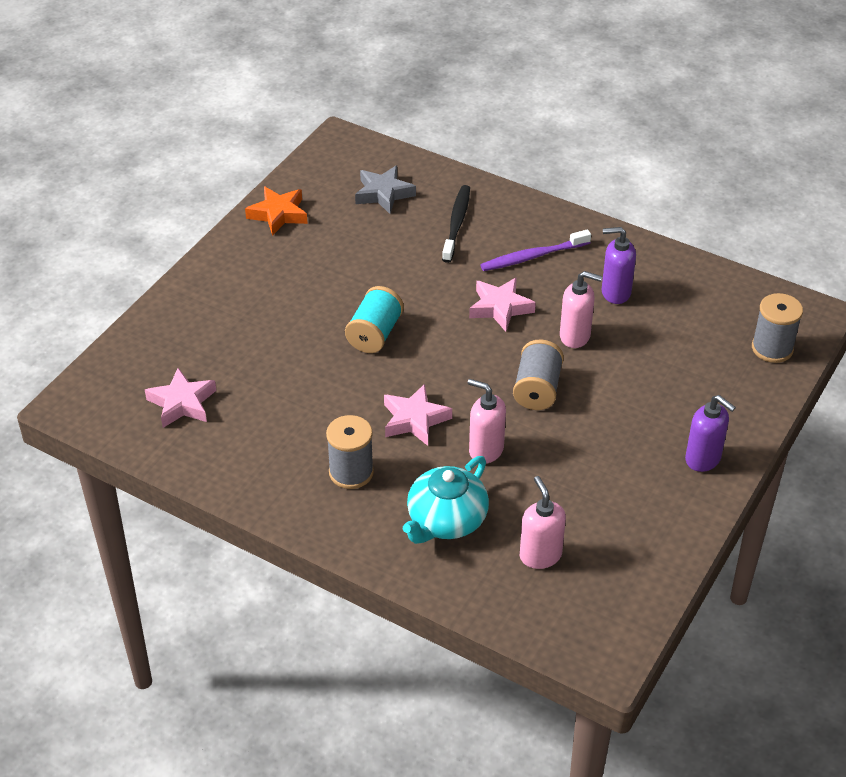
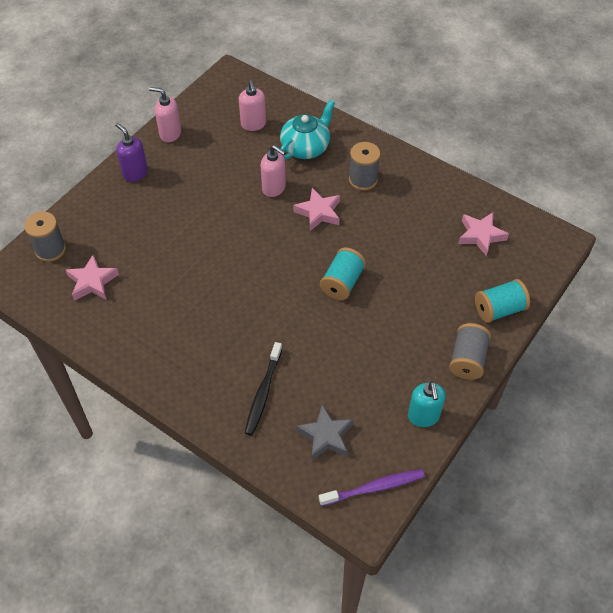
camera: 175 degrees left, 10 degrees up
orange star [245,186,308,236] -> turquoise soap dispenser [408,381,446,427]
pink star [469,277,536,332] -> pink star moved to [66,255,119,301]
purple toothbrush [480,229,591,271] -> purple toothbrush moved to [319,469,425,506]
grey spool [513,340,564,410] -> grey spool moved to [449,323,491,380]
pink soap dispenser [560,271,603,348] -> pink soap dispenser moved to [149,87,181,142]
purple soap dispenser [602,227,636,304] -> none
none -> turquoise spool [475,279,530,323]

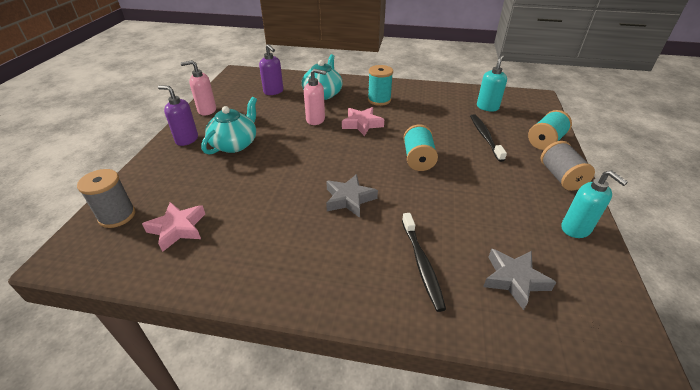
camera: 25 degrees left, 15 degrees down
pink soap dispenser [239,81,266,131] -> purple soap dispenser [259,44,283,95]
purple toothbrush [319,469,425,506] -> none
grey spool [349,142,380,191] -> turquoise spool [368,65,393,106]
pink star [458,212,509,256] -> turquoise soap dispenser [477,55,507,112]
none -> turquoise teapot [201,97,257,155]
none -> grey star [326,174,378,218]
none -> black toothbrush [470,114,507,162]

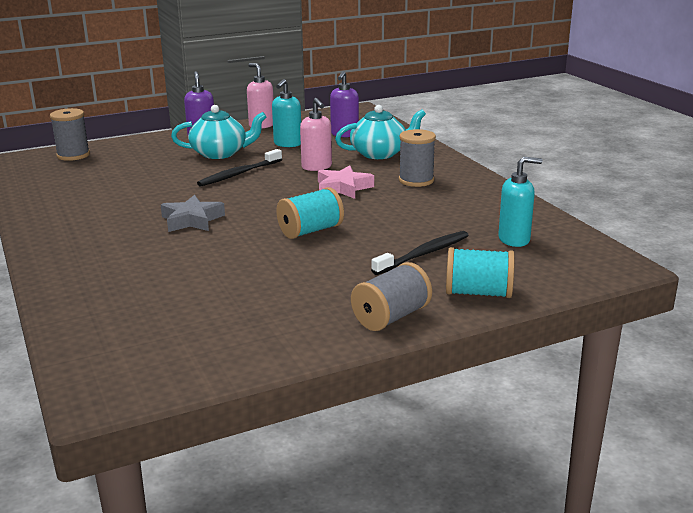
camera: 55 degrees right, 15 degrees down
pink star [142,202,205,252] -> none
turquoise spool [368,65,393,106] -> grey spool [399,129,436,187]
black toothbrush [402,213,446,312] -> black toothbrush moved to [197,149,282,187]
grey star [483,249,556,310] -> none
turquoise soap dispenser [561,170,628,238] -> turquoise soap dispenser moved to [272,79,301,147]

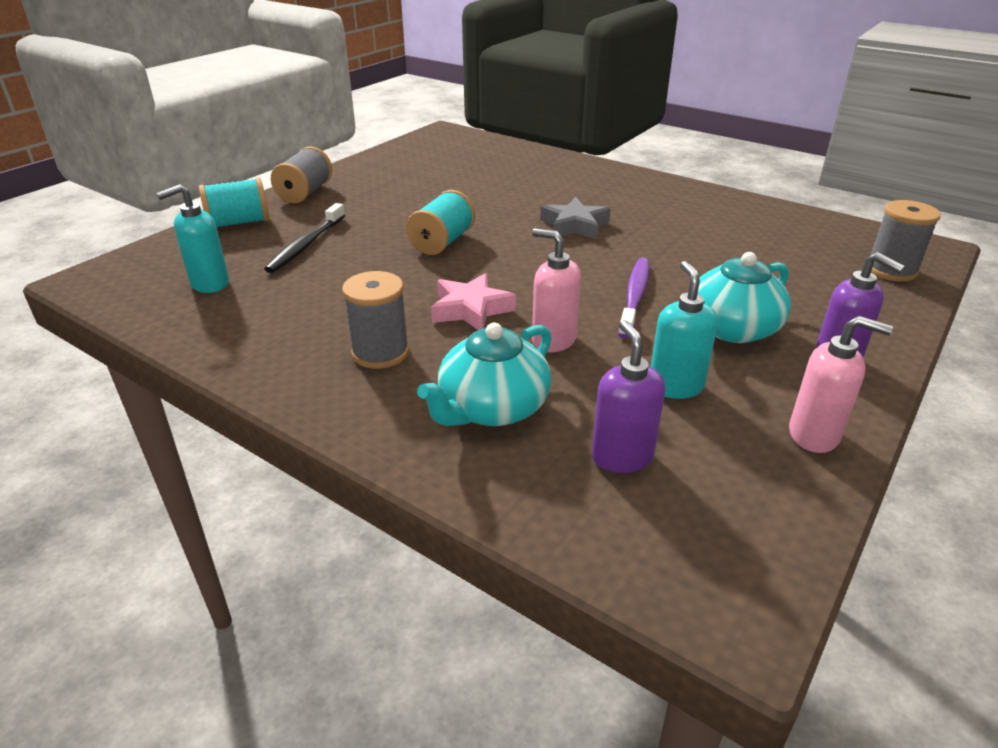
camera: 150 degrees right, 10 degrees up
black toothbrush [197,149,282,187] -> purple toothbrush [618,258,650,339]

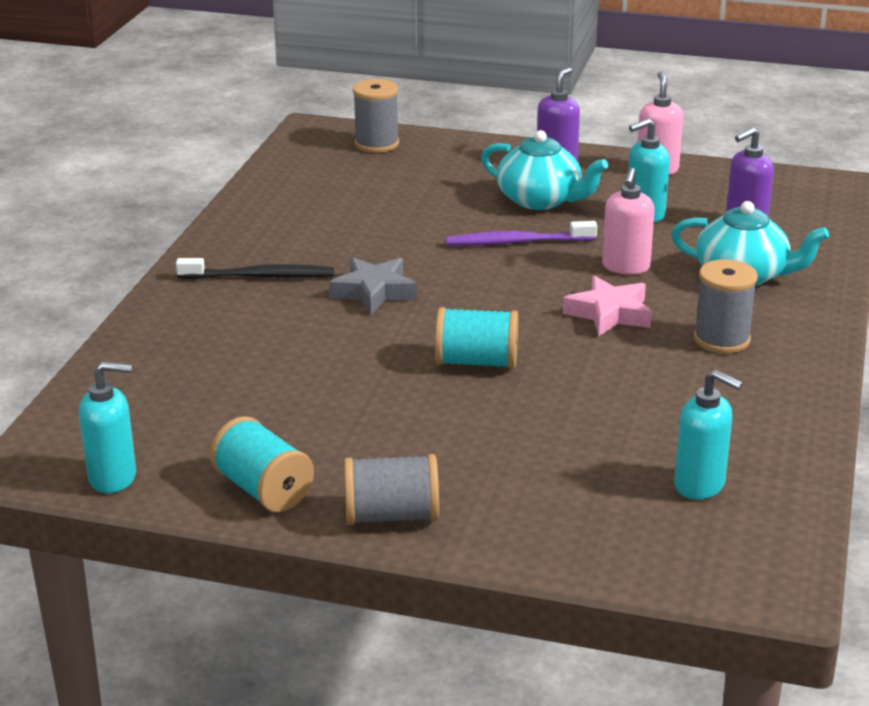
camera: 110 degrees left, 5 degrees down
turquoise spool [199,177,270,227] -> turquoise spool moved to [210,416,314,512]
black toothbrush [264,203,345,273] -> black toothbrush moved to [176,258,334,279]
none -> turquoise soap dispenser [79,362,136,493]

